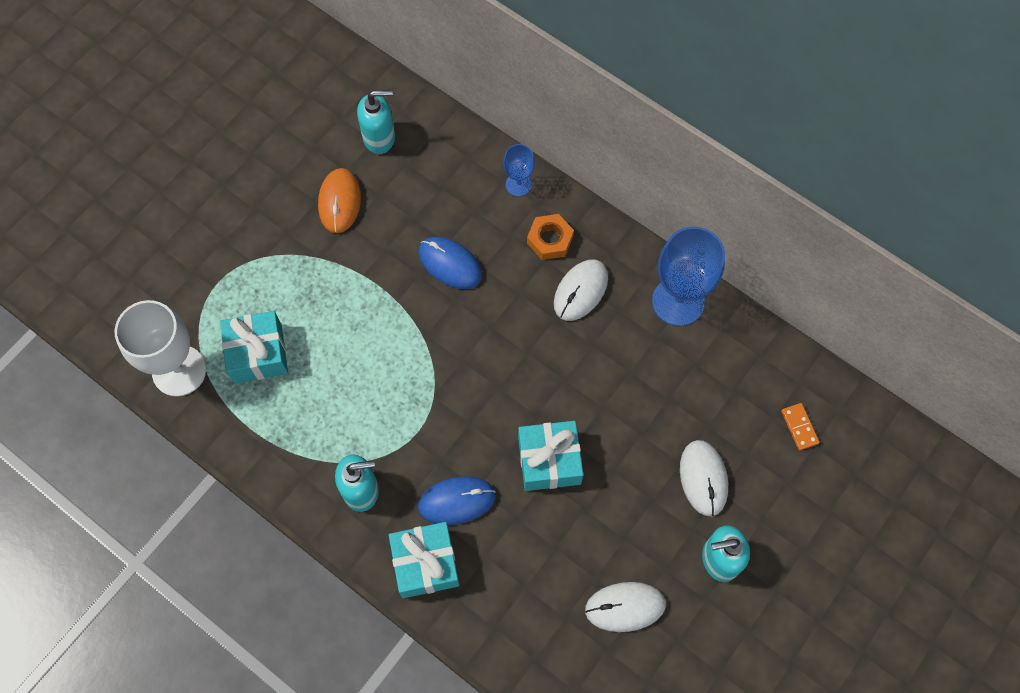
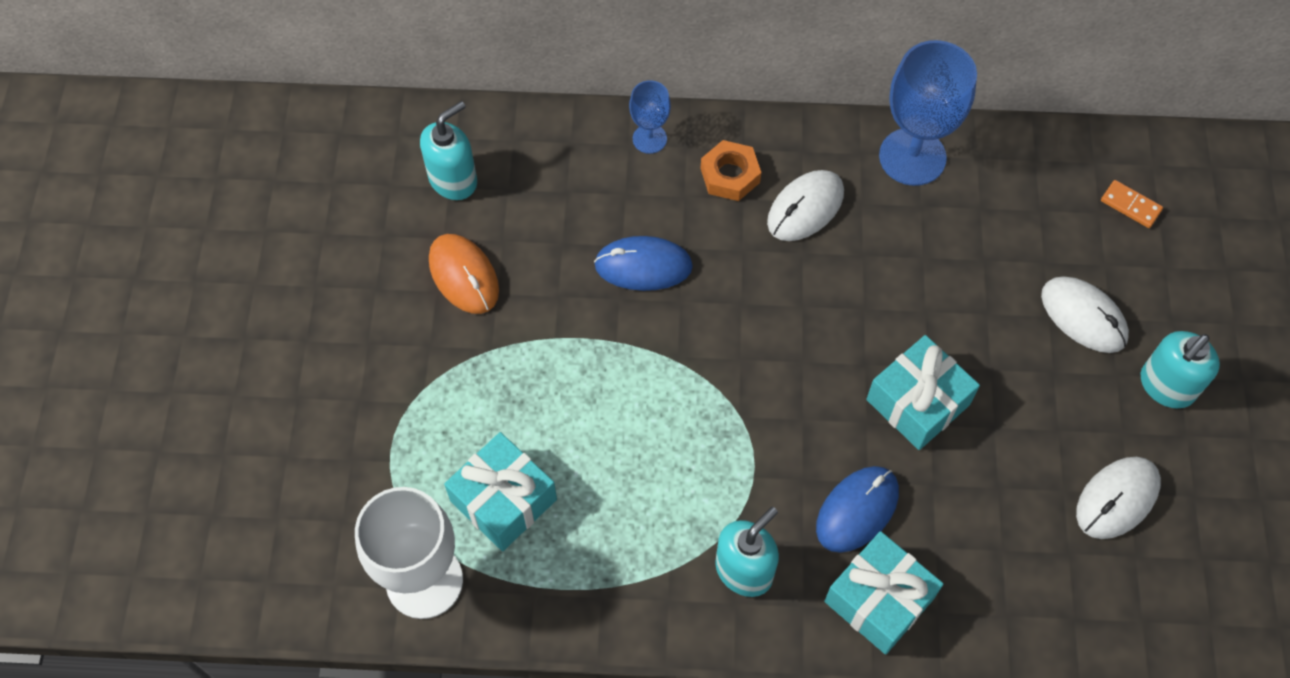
camera: 35 degrees left, 5 degrees down
white mouse [554,259,608,321] -> white mouse turned 45 degrees clockwise [767,170,844,241]

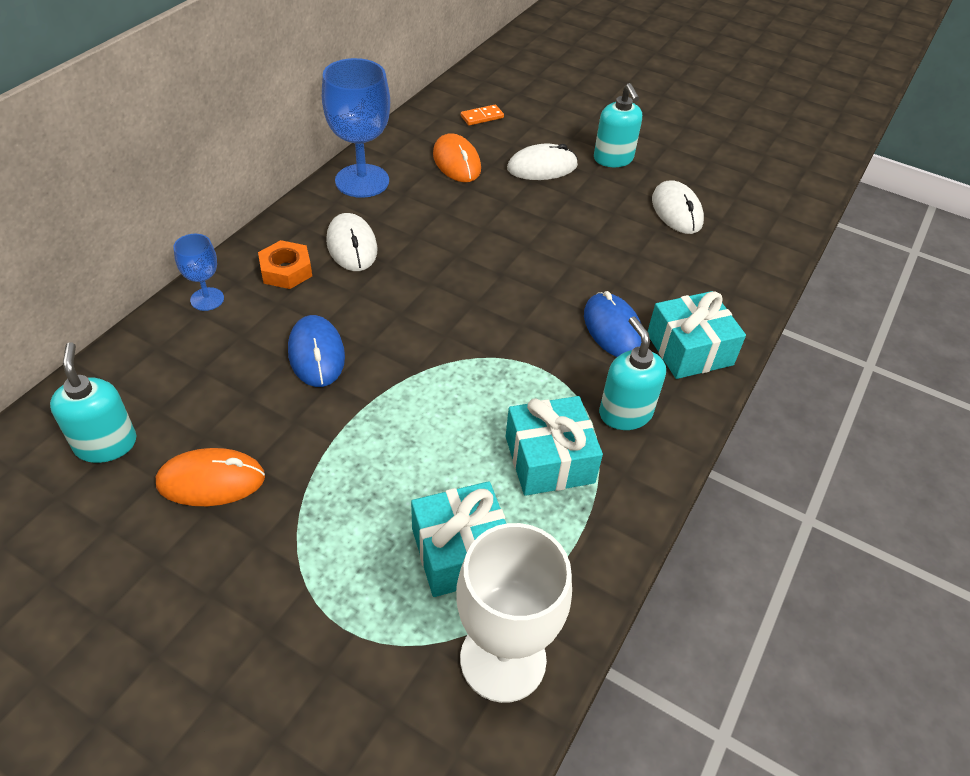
camera: 65 degrees left, 15 degrees down
blue mouse [594,236,693,291] -> blue mouse turned 45 degrees counterclockwise [288,315,345,387]
turquoise gift [866,335,980,450] -> turquoise gift moved to [506,396,603,496]
none -> orange mouse [433,133,481,182]

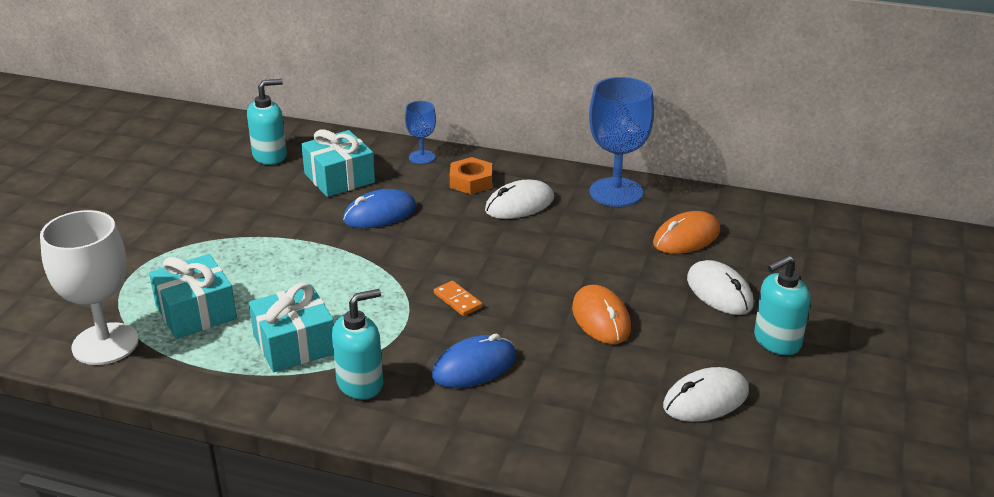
camera: 80 degrees right, 15 degrees down
orange mouse [156,448,265,506] -> orange mouse moved to [572,285,631,344]
orange domino [461,105,504,125] -> orange domino moved to [434,281,482,316]
turquoise gift [647,291,746,379] -> turquoise gift moved to [301,129,375,197]

